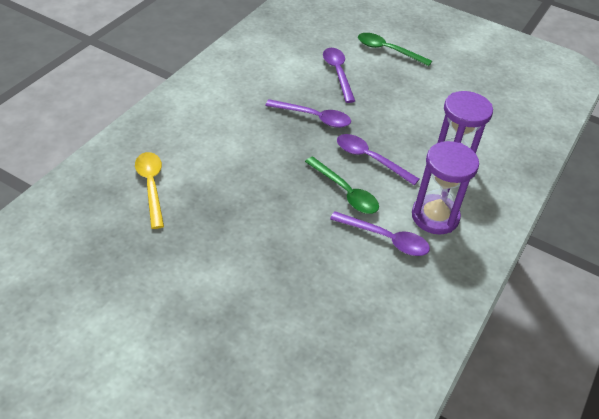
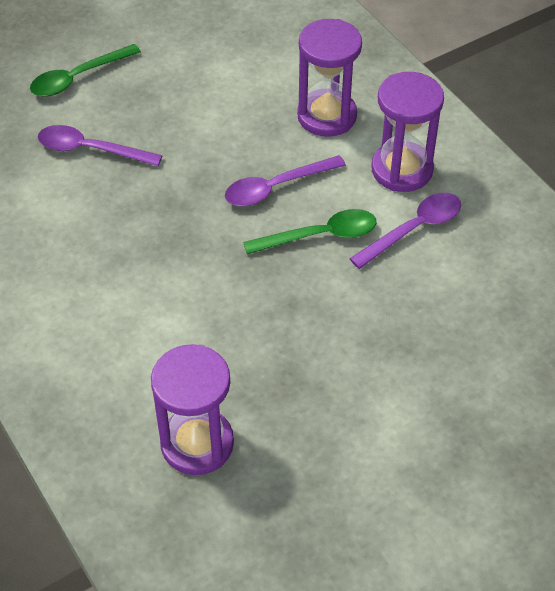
camera: 60 degrees left, 5 degrees up
yellow spoon [135,152,164,229] -> purple hourglass [151,344,234,475]
purple spoon [265,99,351,128] -> none

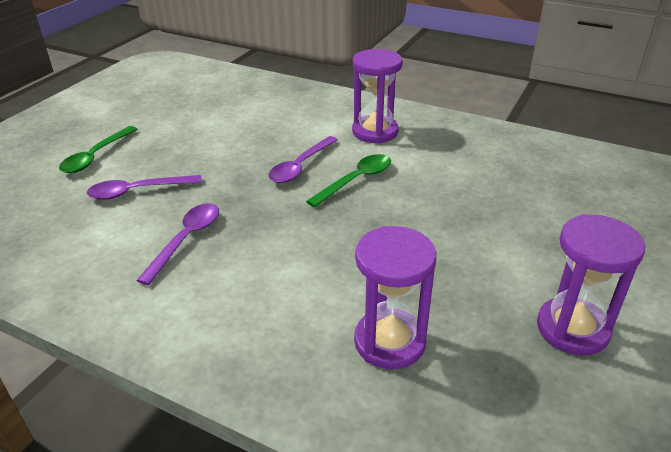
camera: 30 degrees left, 15 degrees down
purple hourglass [297,19,362,137] -> purple hourglass moved to [537,214,646,355]
purple spoon [349,193,461,269] -> purple spoon moved to [136,203,219,285]

